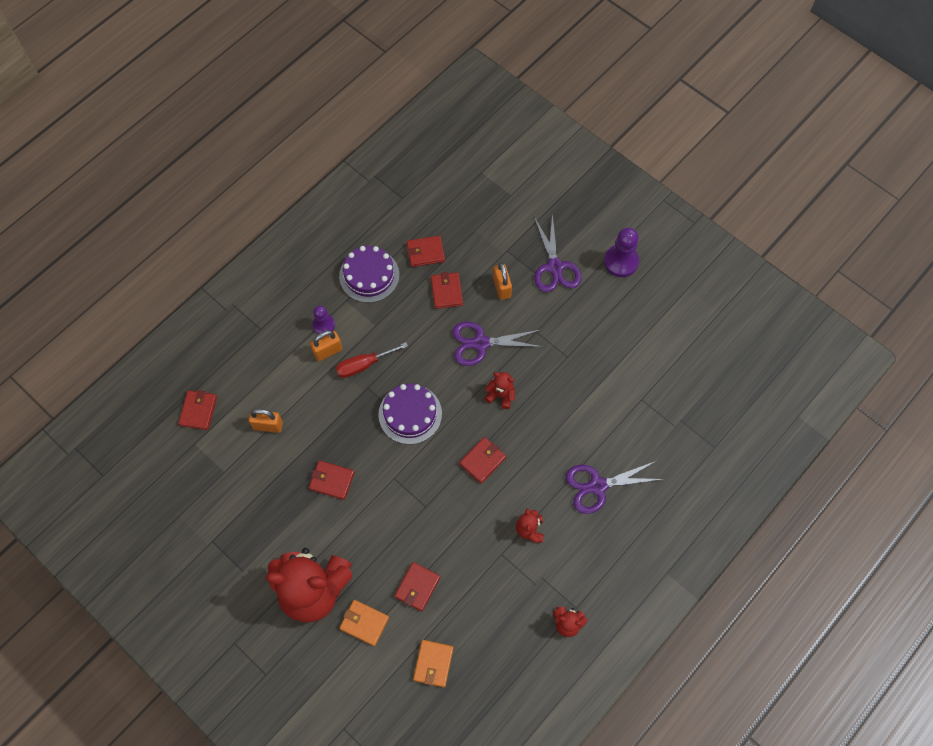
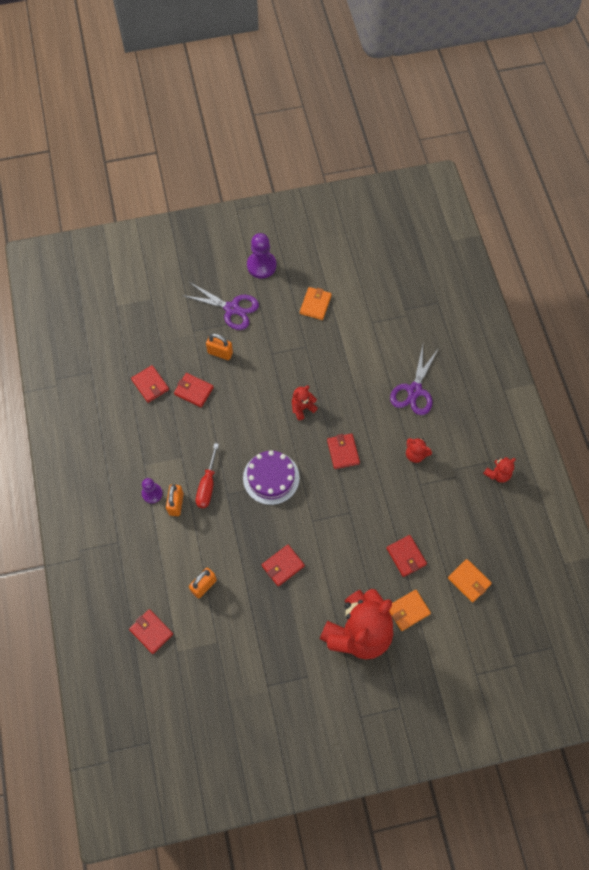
camera: 55 degrees left, 0 degrees up
purple cake [339,246,399,303] -> none
red wallet [407,236,445,267] -> red wallet turned 60 degrees counterclockwise [131,365,169,403]
purple scissors [452,321,543,366] -> none
none -> orange wallet [300,287,332,320]

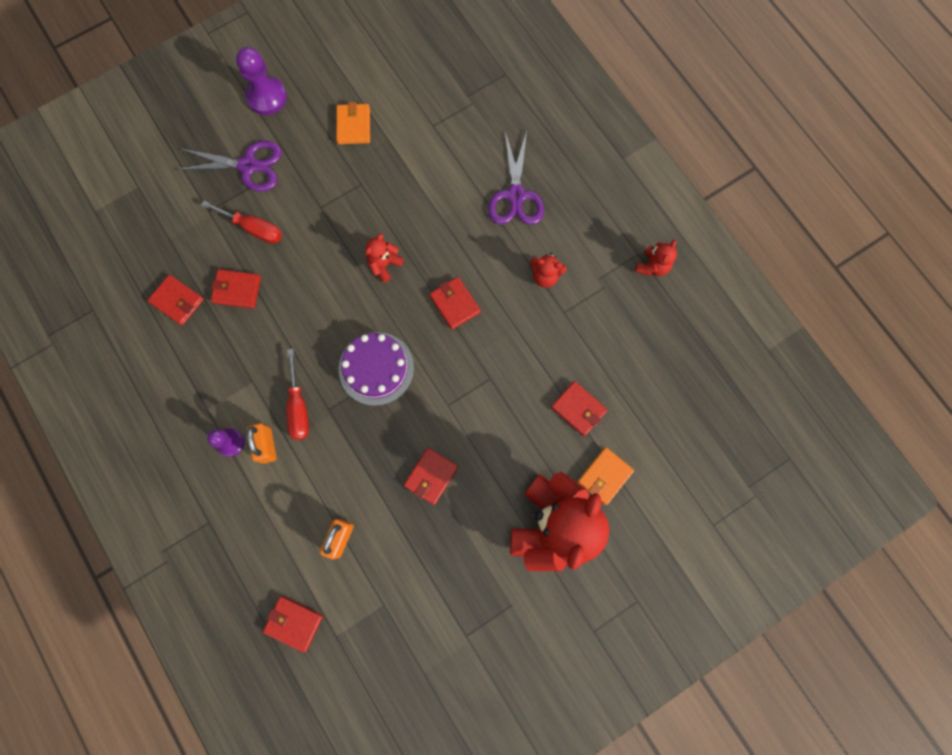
camera: 20 degrees left, 10 degrees up
orange padlock [206,333,233,360] -> red screwdriver [201,200,282,244]
orange wallet [448,559,492,602] -> none

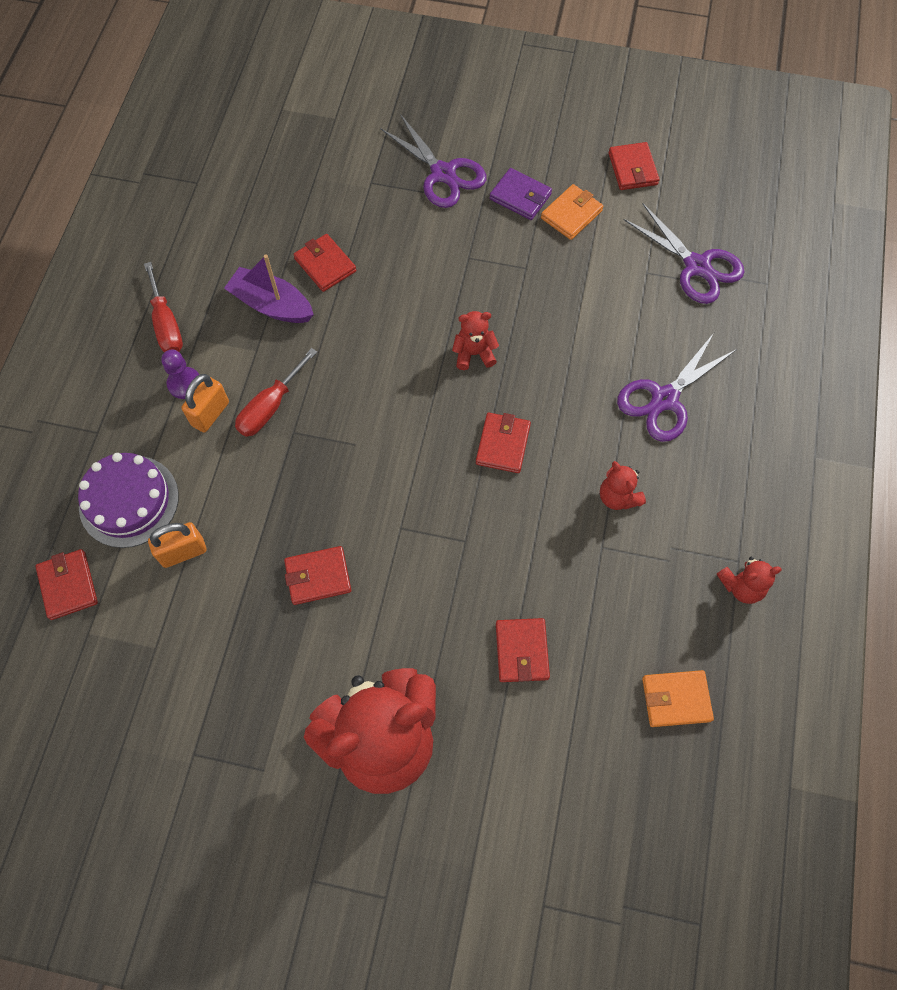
camera: 45 degrees right, 10 degrees down
red wallet [147,275,204,326] -> red wallet moved to [608,142,660,190]
red screwdriver [201,200,282,244] -> red screwdriver moved to [144,262,183,352]
purple pawn [236,47,287,115] -> none
purple cake [339,332,414,406] -> purple cake moved to [78,453,179,548]
orange wallet [578,447,634,505] -> orange wallet moved to [642,670,714,727]
none -> purple boat [224,255,314,323]
none -> purple wallet [490,168,552,220]
none -> purple scissors [624,204,744,304]

